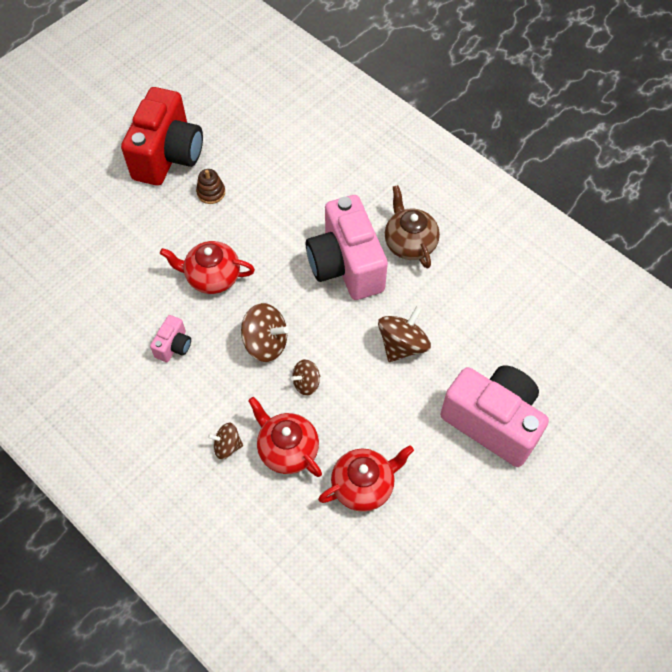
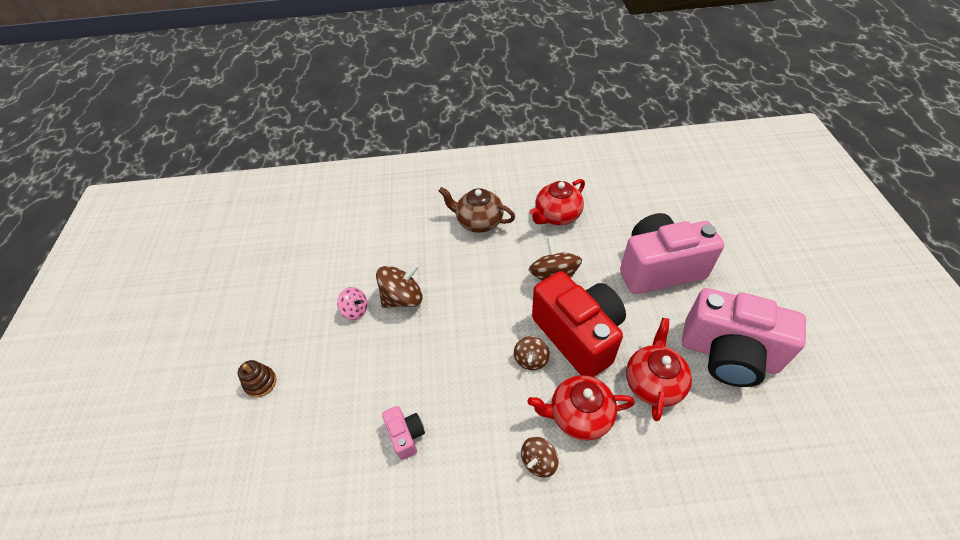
camera: 45 degrees left, 10 degrees down
red camera [121,87,203,186] -> red camera moved to [532,271,626,377]
red teapot [160,241,255,294] -> red teapot moved to [529,179,585,225]
brown stacking toy [196,169,225,204] -> brown stacking toy moved to [238,360,277,398]
brown spinning top [241,303,289,362] -> brown spinning top moved to [376,263,422,308]
pink camera [306,195,388,300] -> pink camera moved to [682,288,806,387]
none -> pink spinning top [337,287,368,320]

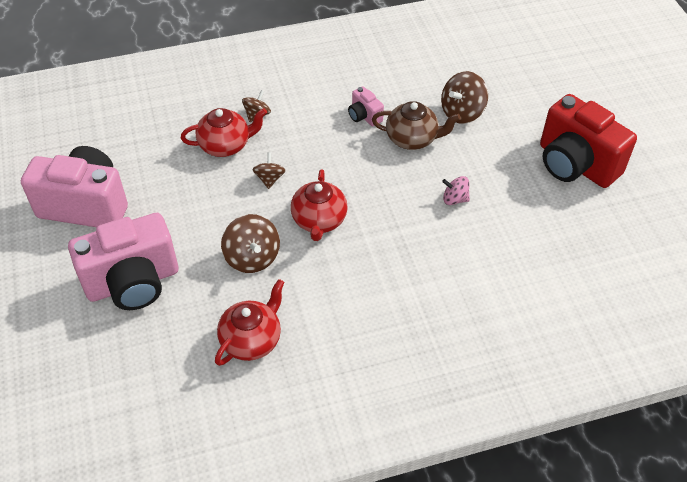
camera: 165 degrees right, 0 degrees up
brown stacking toy [238,360,277,398] -> none
brown spinning top [376,263,422,308] -> brown spinning top moved to [441,71,488,124]
brown teapot [439,187,515,233] -> brown teapot moved to [372,101,461,150]
red camera [532,271,626,377] -> red camera moved to [540,94,637,188]
red teapot [626,318,692,421] -> red teapot moved to [291,169,348,241]

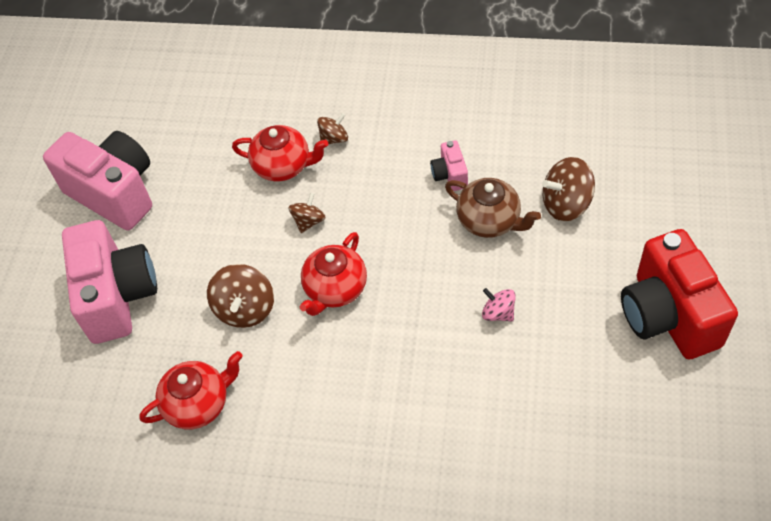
camera: 30 degrees right, 5 degrees up
pink camera [68,213,178,310] -> pink camera turned 105 degrees counterclockwise [62,220,157,344]

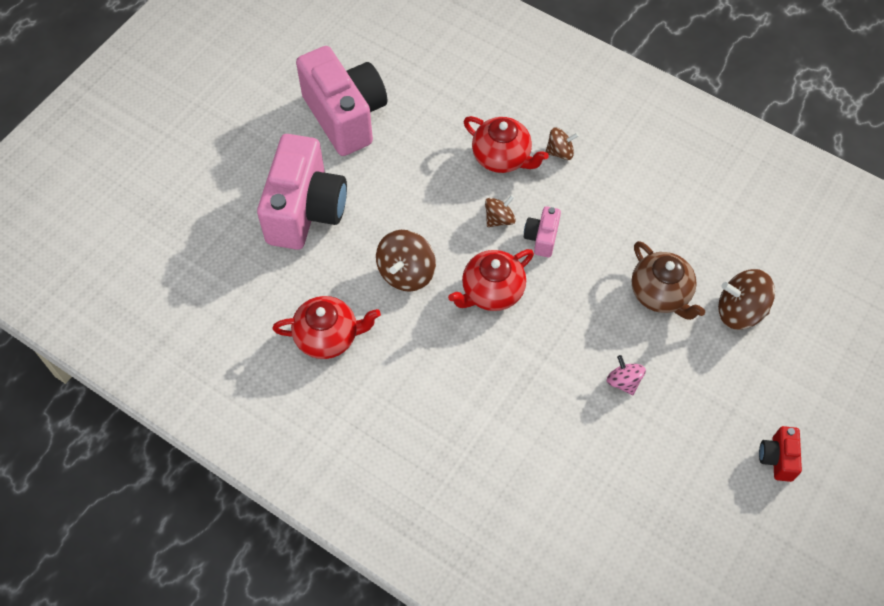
camera: 20 degrees right, 5 degrees up
pink camera [430,140,468,191] -> pink camera moved to [524,206,561,257]
red camera [621,229,738,359] -> red camera [759,426,802,482], size x0.44

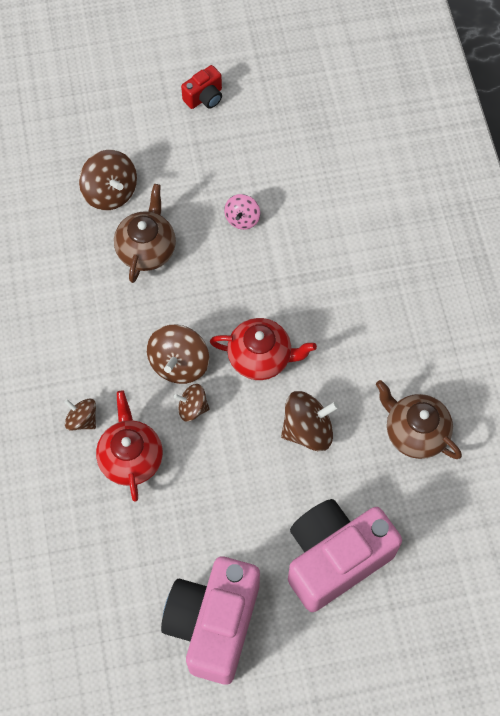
camera: 135 degrees left, 5 degrees up
red teapot [273,296,381,359] -> brown teapot [376,380,462,459]
pink camera [524,206,561,257] -> brown spinning top [147,325,209,384]

